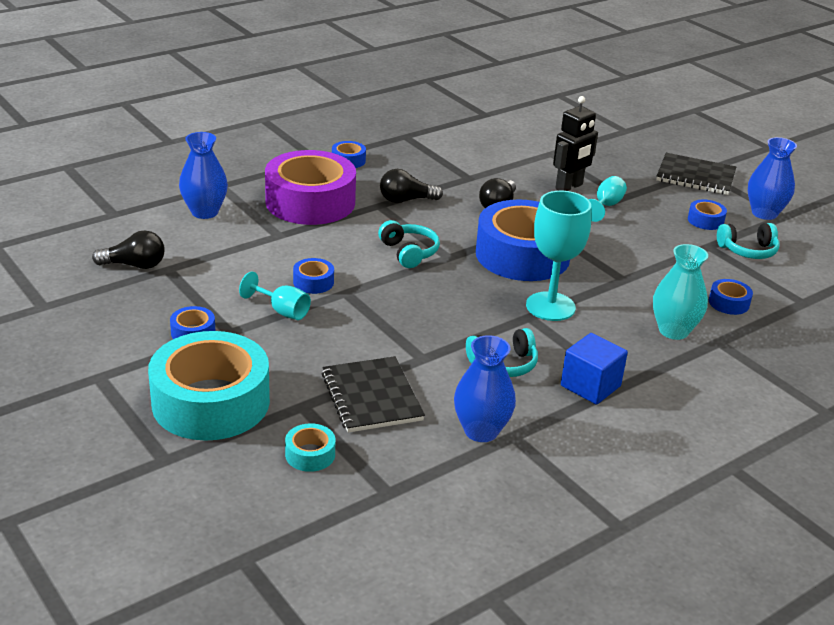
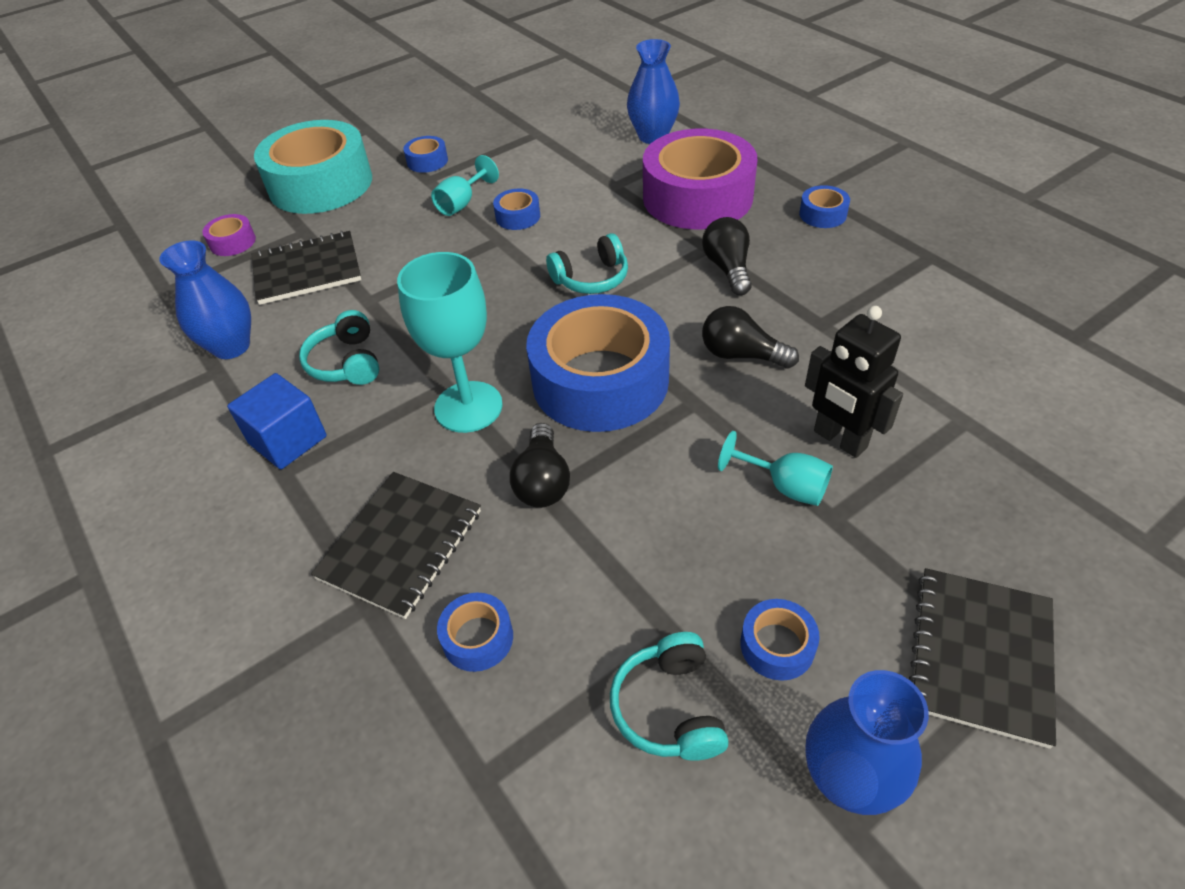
camera: 95 degrees right, 15 degrees up
black light bulb [92,230,165,269] -> black light bulb moved to [510,423,570,508]
turquoise tape [285,423,335,472] -> purple tape [202,214,256,256]
turquoise vase [653,244,708,340] -> black notebook [311,472,481,619]

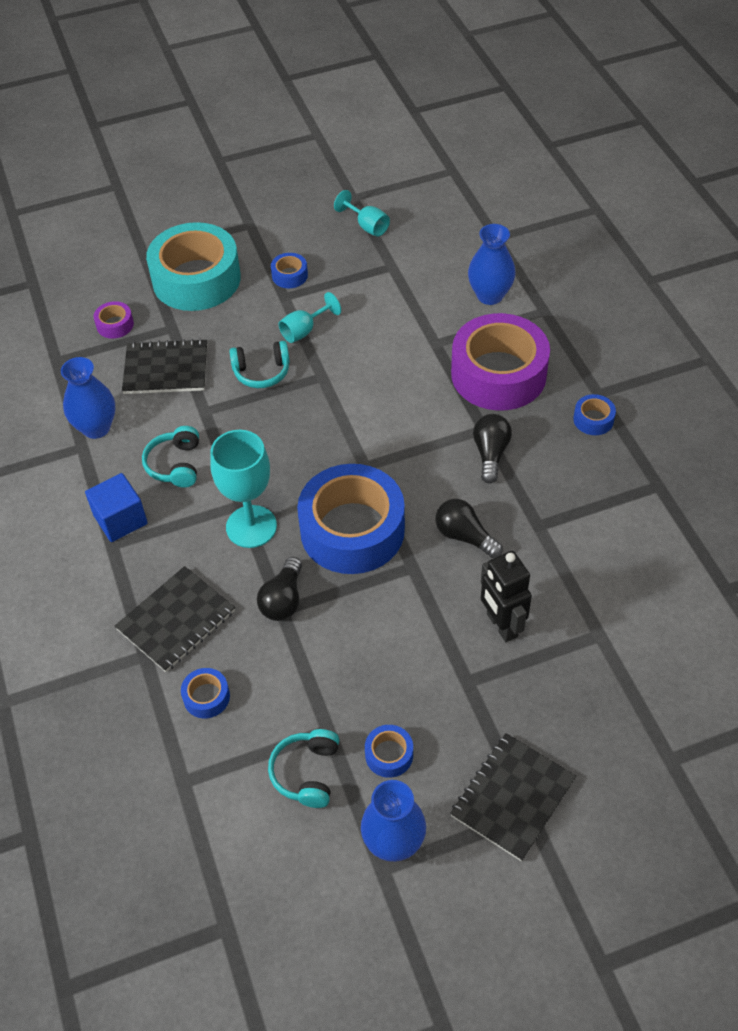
camera: 15 degrees right, 5 degrees up
blue tape [493,189,540,230] -> none
turquoise headphones [546,233,628,294] -> turquoise headphones moved to [229,341,290,388]
turquoise goblet [718,431,833,506] -> turquoise goblet moved to [334,190,390,237]

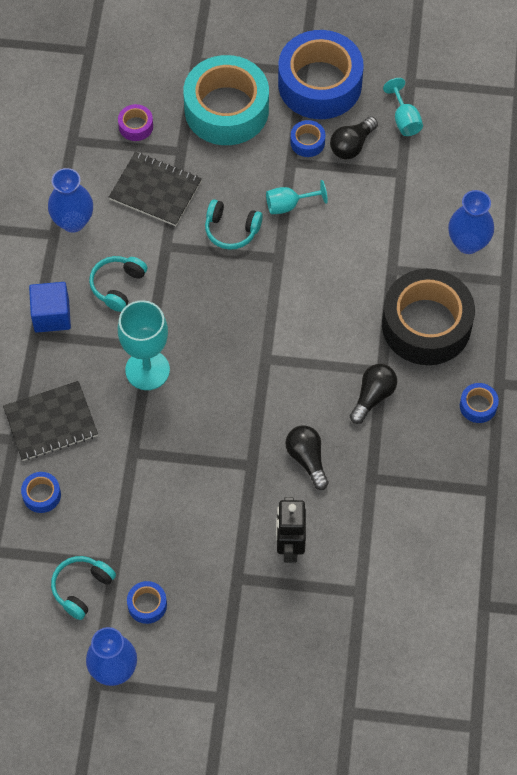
camera: 25 degrees right, 10 degrees up
black light bulb [257,557,302,621] -> black light bulb moved to [330,116,378,159]
blue tape [297,464,405,574] -> blue tape moved to [278,30,364,119]
black notebook [450,733,576,861] -> none
purple tape [451,313,550,411] -> black tape [382,269,475,365]

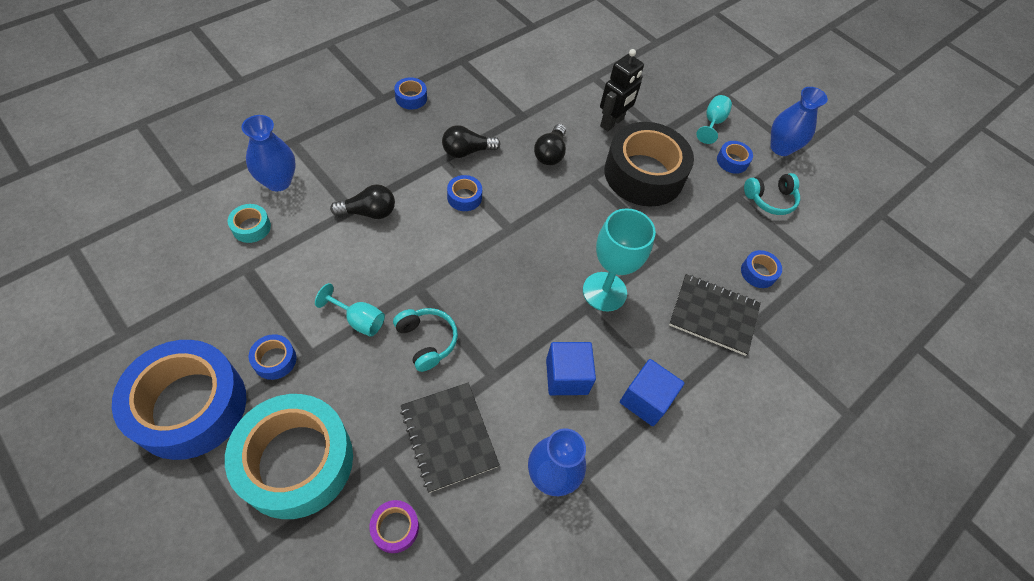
camera: 145 degrees left, 5 degrees down
turquoise headphones [89,256,147,312] -> blue cube [546,342,596,395]
black light bulb [330,116,378,159] -> black light bulb moved to [330,184,395,219]
black tape [382,269,475,365] -> black tape moved to [604,122,694,207]
turquoise goblet [383,78,423,136] -> turquoise goblet moved to [696,95,732,144]
none -> turquoise tape [228,204,271,243]
none -> blue tape [447,175,482,211]

